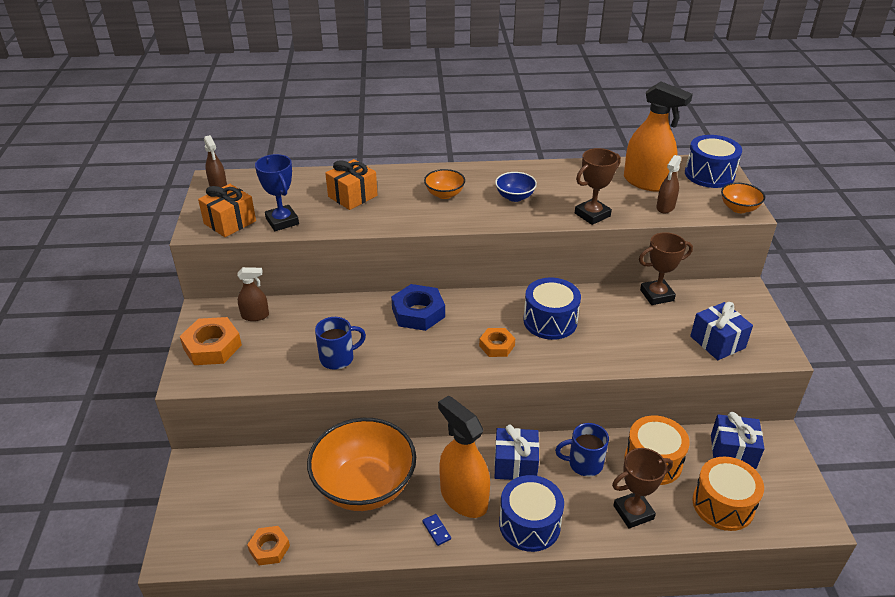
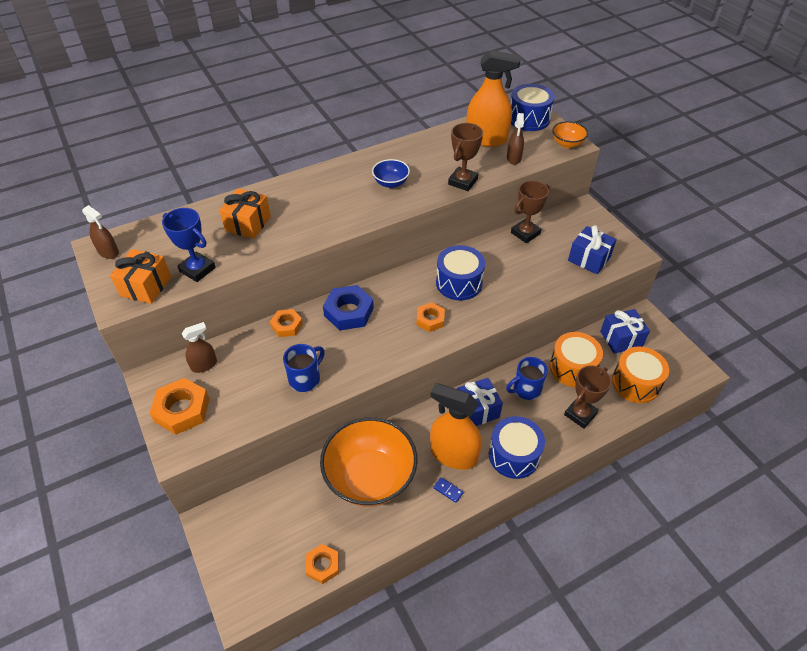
camera: 25 degrees left, 10 degrees up
orange bowl [424,169,465,199] -> none
none -> orange nut [270,309,303,337]

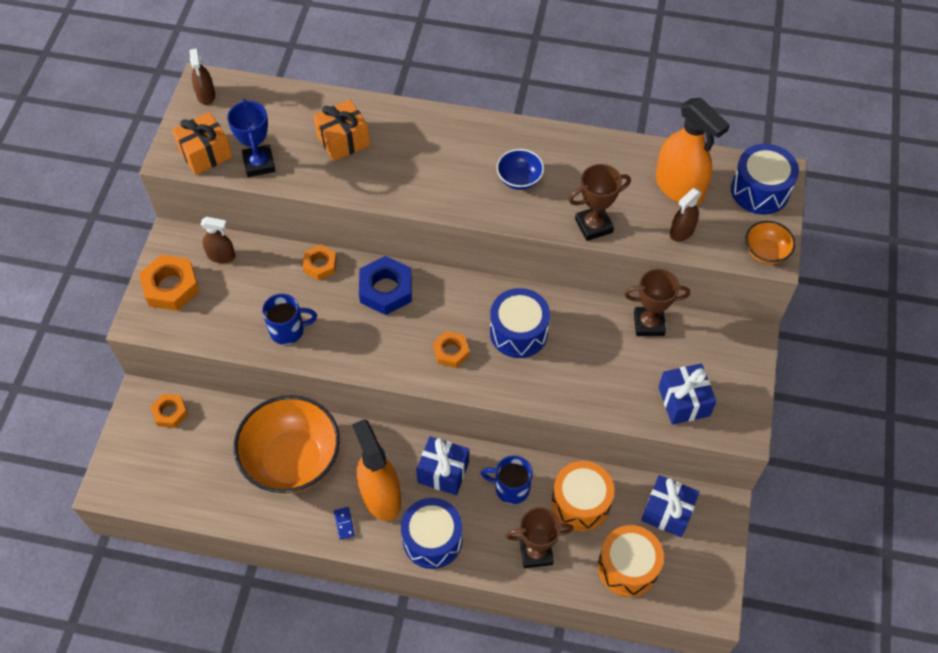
camera: 40 degrees right, 10 degrees up
orange nut [306,544,339,584] -> orange nut moved to [150,394,188,428]

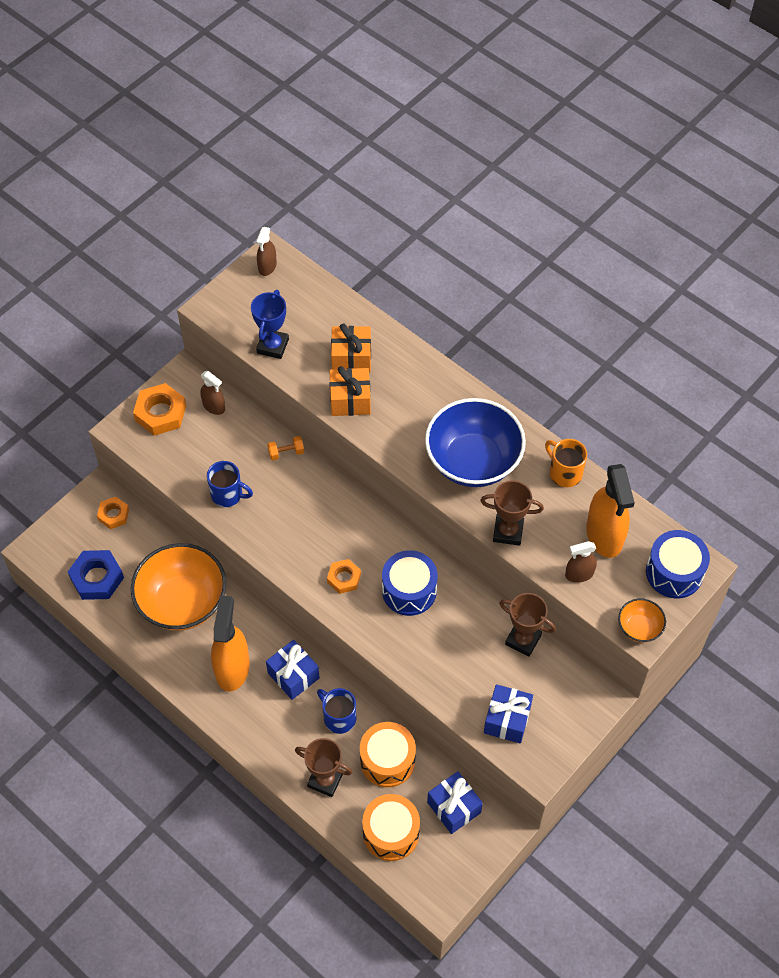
camera: 30 degrees right, 0 degrees up
orange gift [172,112,233,175] -> orange gift moved to [330,366,371,416]
orange nut [303,245,337,280] -> orange dumbbell [267,436,304,461]
blue domino [334,507,355,540] -> none
blue nut [359,256,412,315] -> blue nut moved to [68,550,124,600]
blue drum [401,498,462,569] -> none
blue bowl [497,149,544,190] -> blue bowl [425,398,526,487], size x2.21
none -> orange mug [545,439,587,487]

